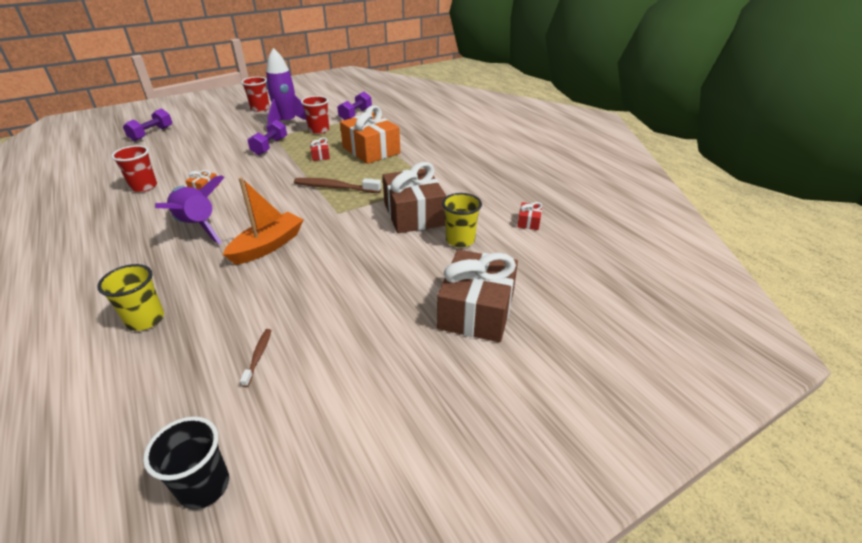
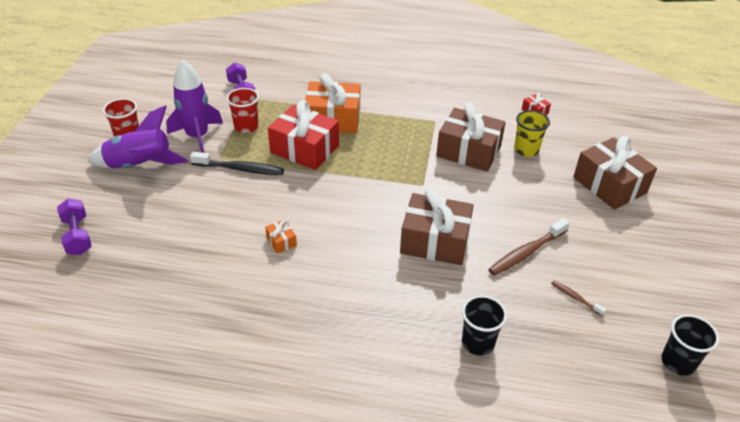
camera: 50 degrees left, 5 degrees up
yellow cup [97,264,164,331] -> black cup [462,295,507,356]
red cup [111,145,157,192] -> none
purple rocket [155,175,225,244] -> purple rocket moved to [88,106,188,168]
orange boat [223,177,303,265] -> brown gift [400,188,474,265]
purple dumbbell [247,119,287,155] -> black toothbrush [190,152,284,175]
brown toothbrush [294,178,381,193] -> brown toothbrush moved to [488,218,570,276]
red gift [310,137,330,161] -> red gift [268,100,339,170], size x2.39

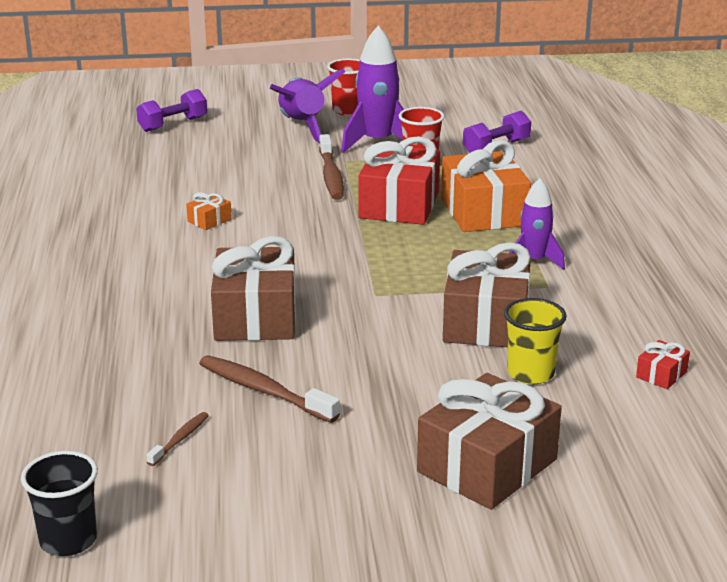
camera: 75 degrees right, 15 degrees down
black toothbrush [190,152,284,175] -> brown toothbrush [319,134,344,200]
black cup [462,295,507,356] -> none
none -> purple rocket [509,178,565,270]

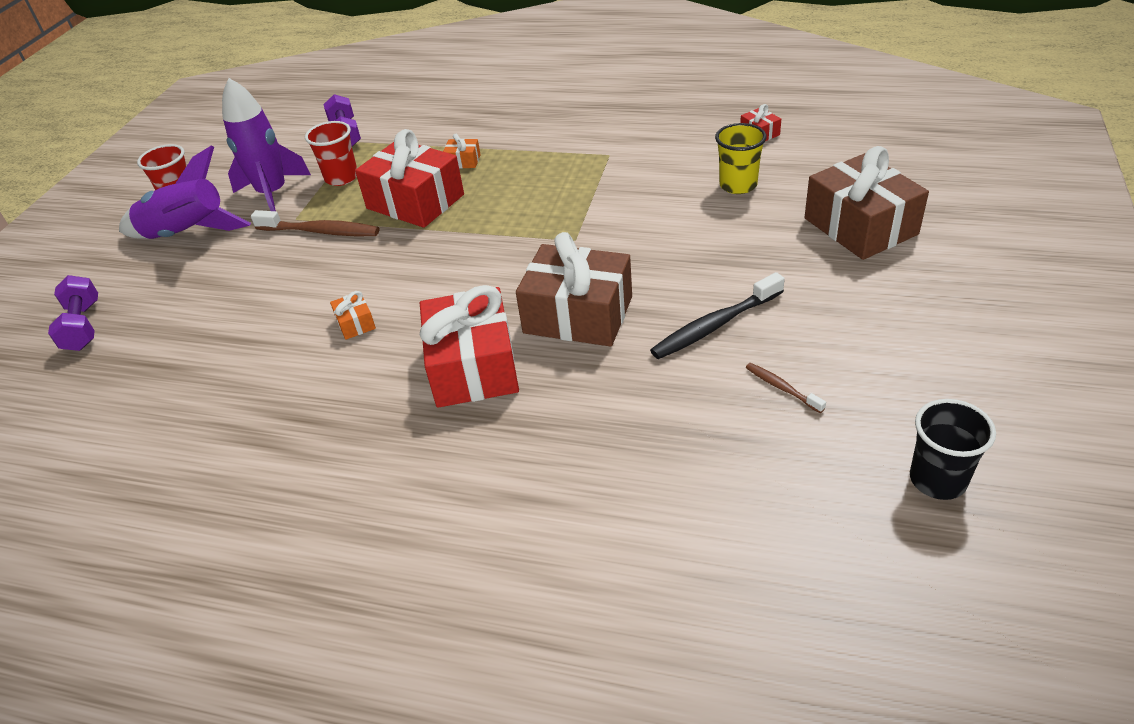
camera: 65 degrees left, 15 degrees up
brown toothbrush [199,355,340,423] -> black toothbrush [650,272,785,359]
orange gift [441,140,531,232] -> orange gift [443,134,481,168], size x0.42
brown gift [443,242,531,347] -> none
purple rocket [509,178,565,270] -> none
none -> red gift [420,285,519,408]

